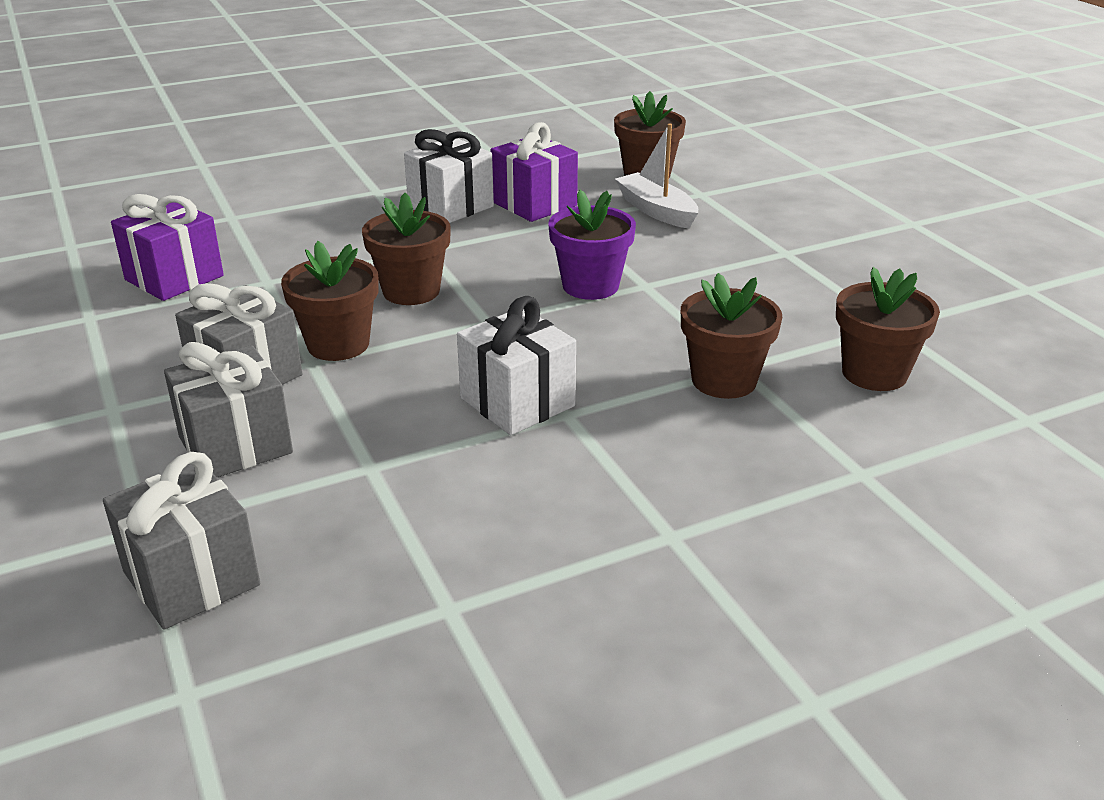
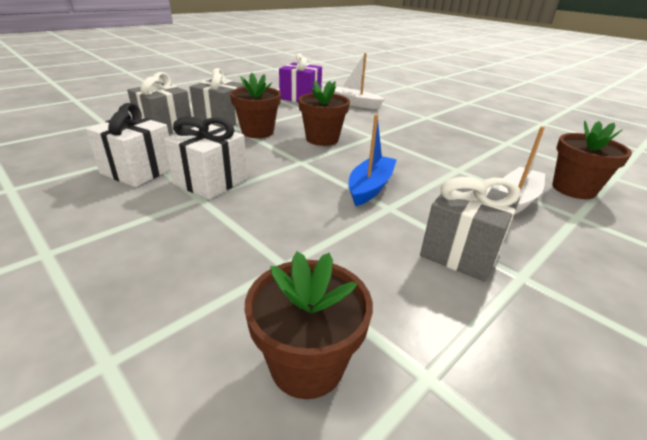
camera: 70 degrees right, 0 degrees up
grey gift [103,452,260,630] -> grey gift moved to [420,177,521,282]
white gift [404,129,494,223] -> white gift moved to [86,103,170,187]
purple gift [491,122,578,222] -> none
purple flower pot [548,190,636,300] -> blue boat [349,114,397,206]
brown flower pot [681,273,782,399] -> none
none -> white boat [333,53,385,109]

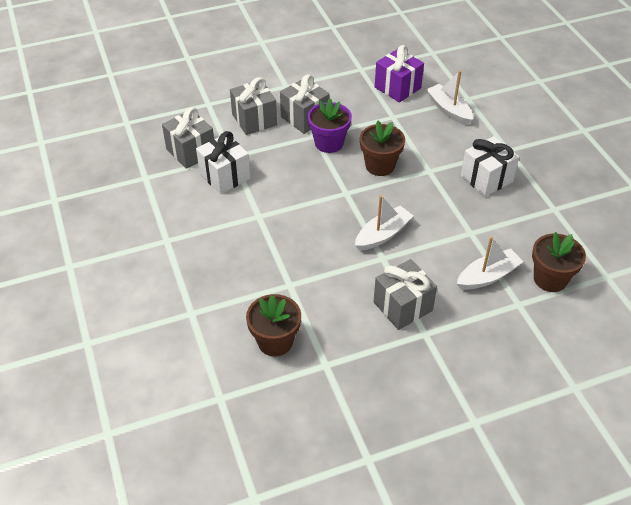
camera: 25 degrees right, 15 degrees up
white gift [164,117,247,200] -> white gift moved to [461,136,519,197]
brown flower pot [230,73,281,138] -> purple flower pot [307,98,352,153]
blue boat [349,114,397,206] -> white boat [355,195,413,251]
none -> grey gift [162,107,214,169]

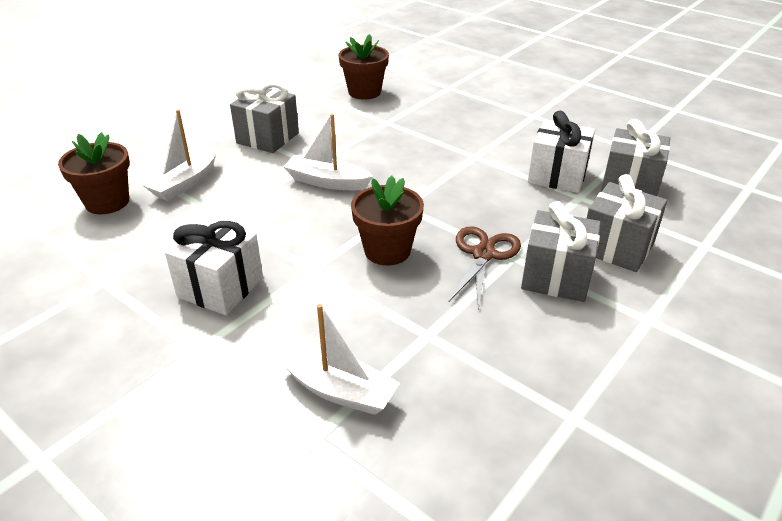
camera: 150 degrees right, 10 degrees down
purple flower pot [307,98,352,153] -> brown scissors [448,226,521,311]
white boat [355,195,413,251] -> white boat turned 90 degrees clockwise [283,114,373,190]
purple gift [375,45,424,102] -> none

